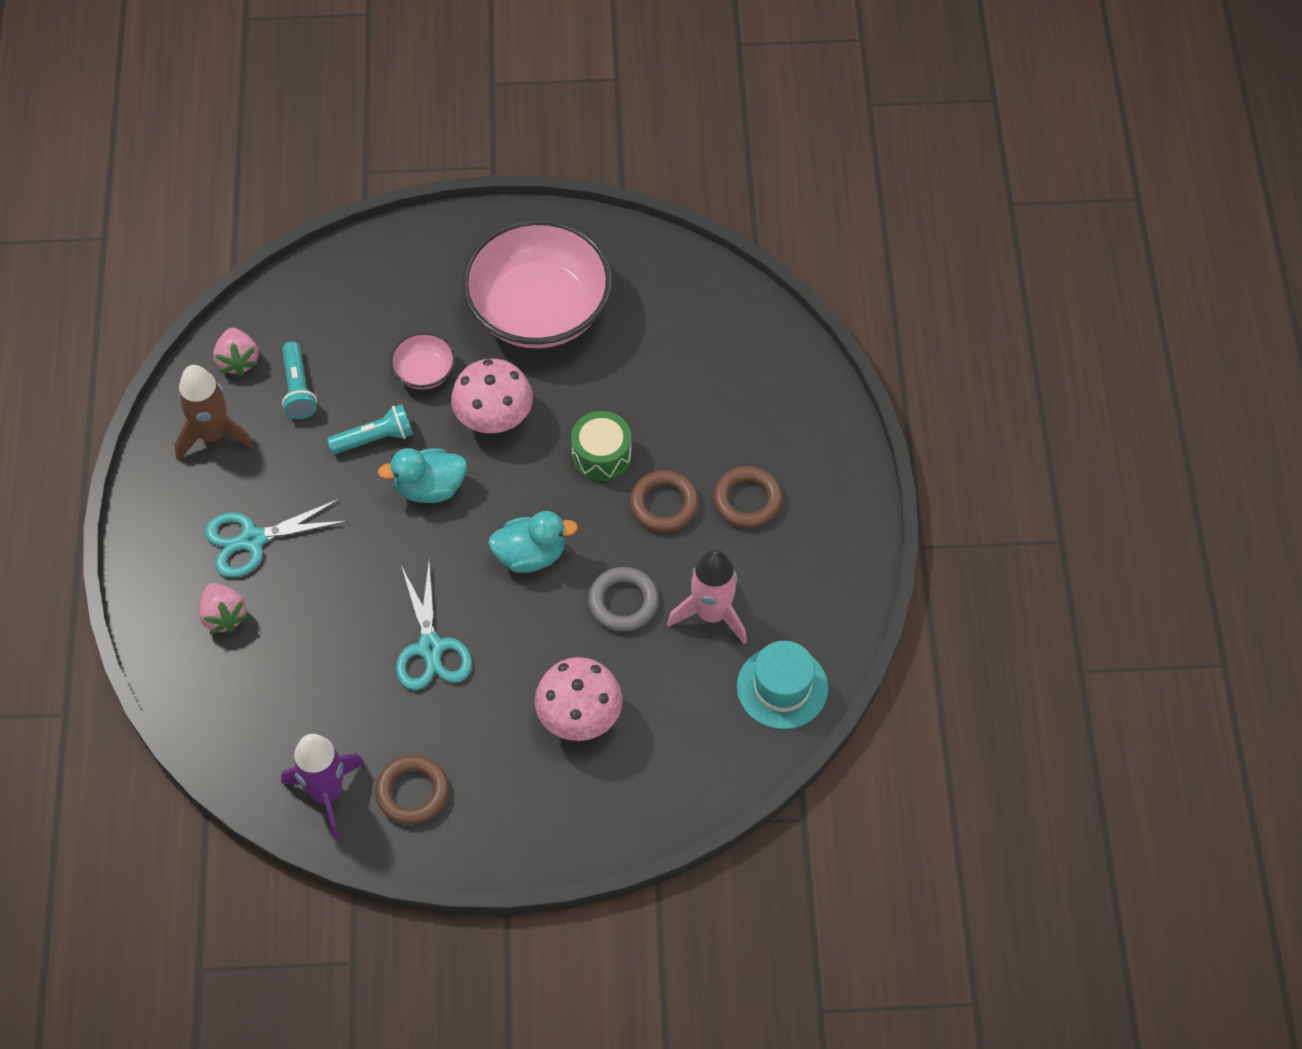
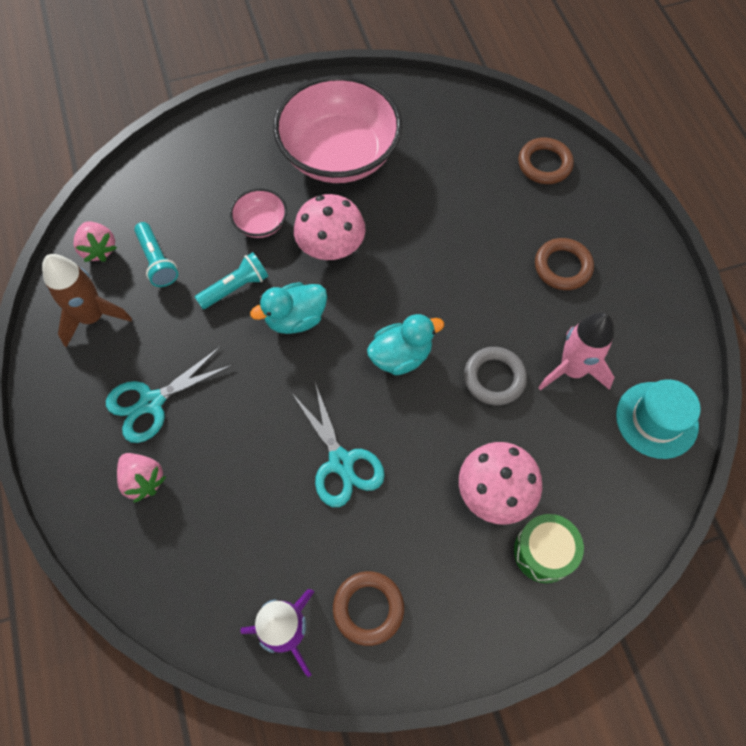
camera: 15 degrees left, 5 degrees up
green drum [571,411,632,481] -> green drum moved to [514,514,584,583]
brown ring [630,470,699,532] -> brown ring moved to [518,138,574,184]

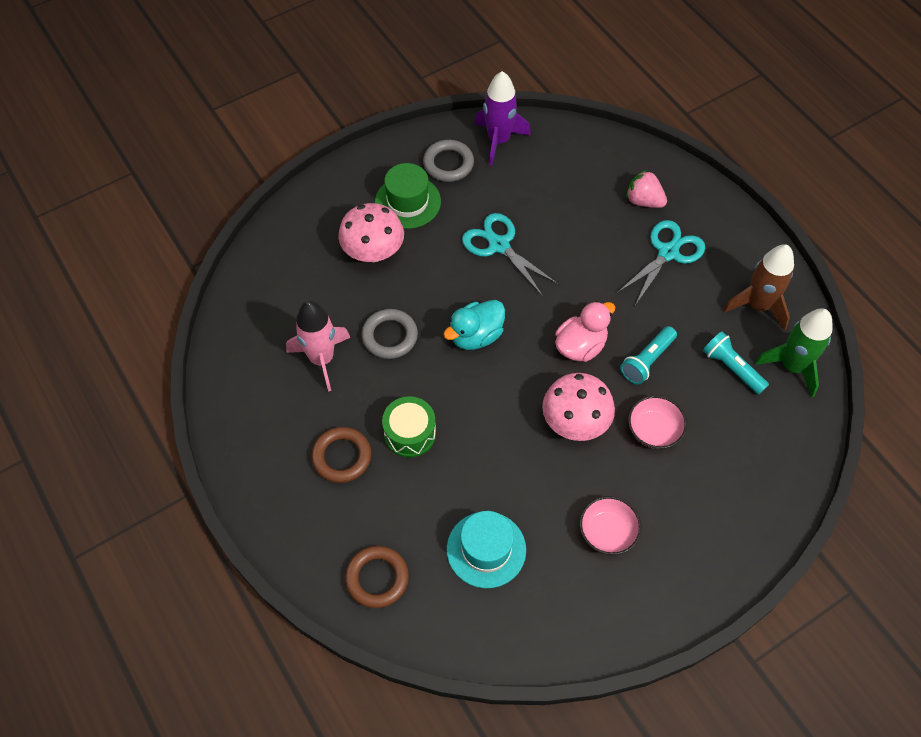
camera: 165 degrees right, 5 degrees down
pink strawberry [74,221,117,262] -> green rocket [755,308,832,397]
turquoise duck [250,282,327,334] -> pink duck [555,301,615,362]
pink bowl [273,75,402,183] -> pink bowl [579,496,642,555], size x0.44
brown ring [333,571,404,646] -> grey ring [423,140,474,182]
green drum [514,514,584,583] -> green drum moved to [382,396,436,458]
turquoise hat [616,379,701,459] -> turquoise hat moved to [447,511,526,588]
none -> green hat [375,163,441,229]

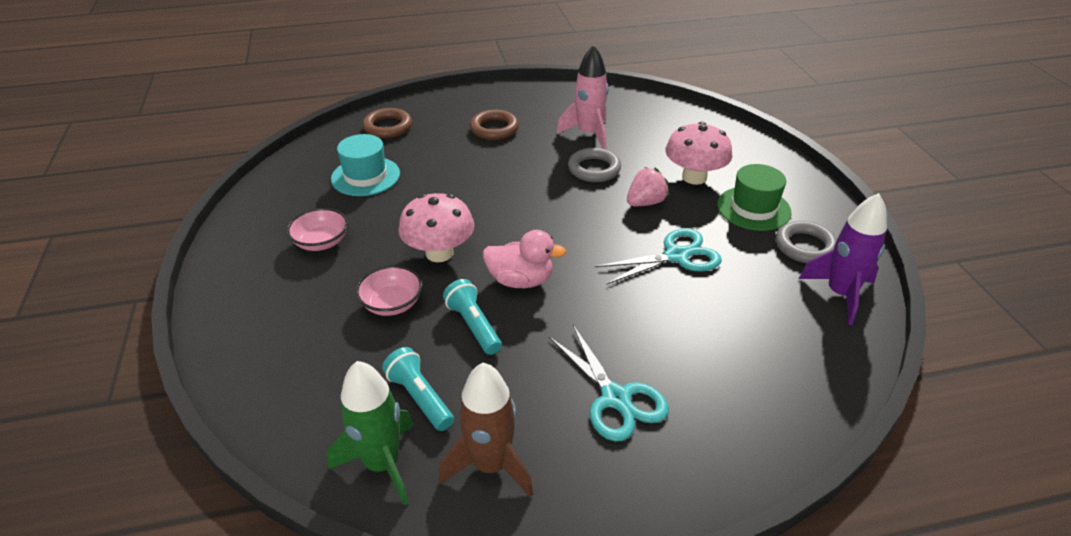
camera: 110 degrees right, 20 degrees down
green drum [382,396,436,458] -> none
turquoise duck [443,300,505,350] -> none
pink duck [555,301,615,362] -> pink duck turned 60 degrees counterclockwise [483,230,566,288]
pink strawberry [626,170,667,208] -> pink strawberry moved to [627,167,669,206]
turquoise flashlight [703,331,769,394] -> turquoise flashlight turned 105 degrees counterclockwise [382,347,454,431]

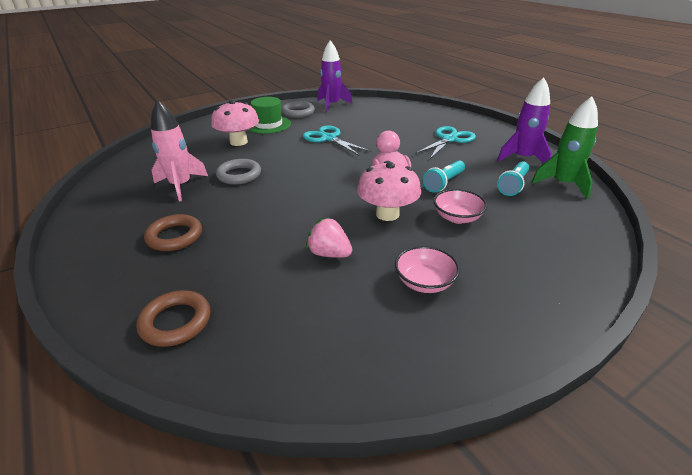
camera: 110 degrees left, 5 degrees down
turquoise hat [331,134,400,196] -> none
brown rocket [439,363,533,498] -> purple rocket [497,77,552,164]
pink strawberry [627,167,669,206] -> pink strawberry moved to [306,217,352,258]

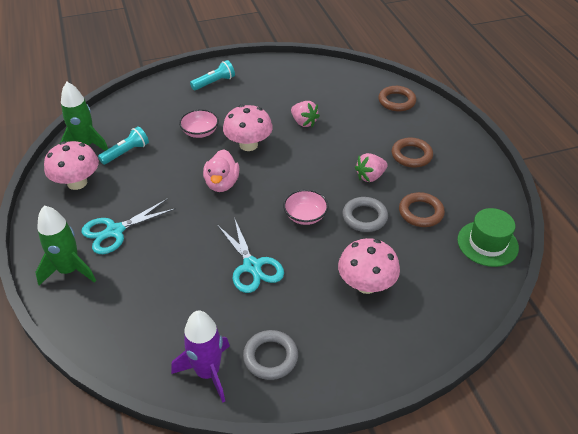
camera: 165 degrees left, 10 degrees up
pink rocket [151,100,208,201] -> brown ring [399,192,445,227]
green hat [249,97,291,134] -> green hat moved to [457,208,519,267]
pink bowl [395,246,460,293] -> pink bowl moved to [283,190,329,225]
turquoise flashlight [423,160,465,193] -> turquoise flashlight moved to [190,60,235,90]
purple rocket [497,77,552,164] -> pink mushroom [44,141,99,190]
none -> green rocket [35,206,96,285]
none -> pink strawberry [355,153,387,182]

